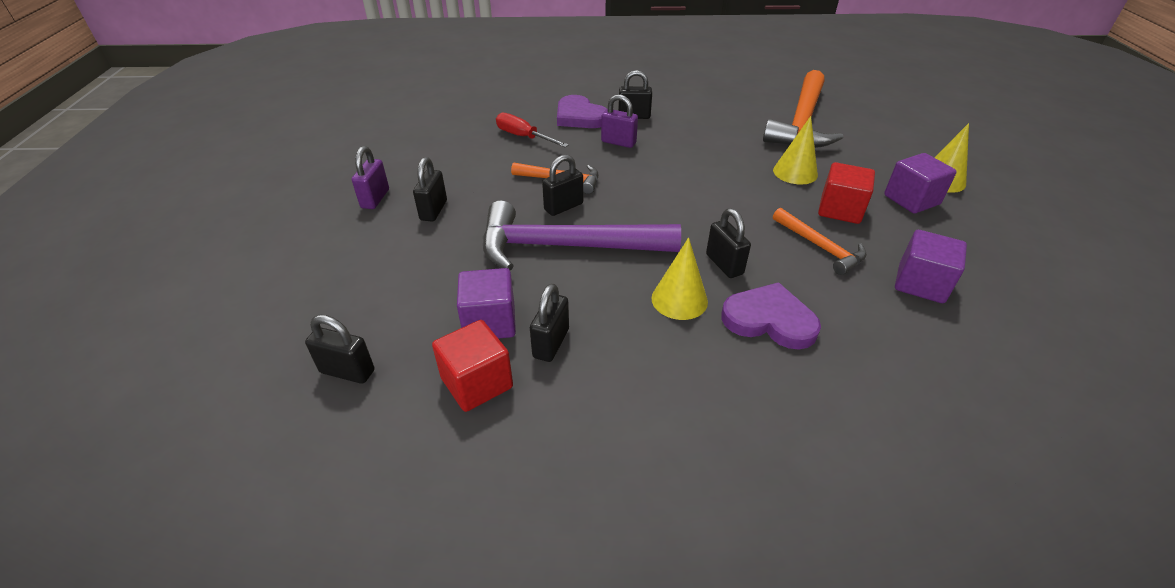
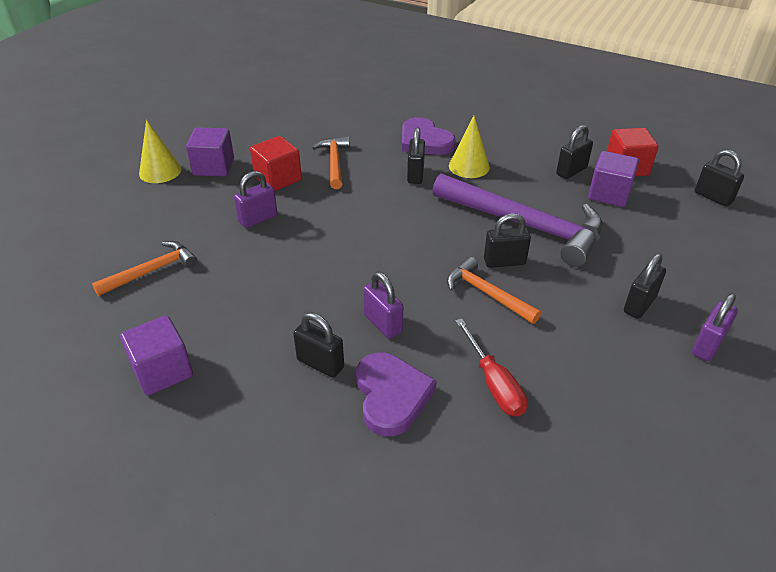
camera: 150 degrees left, 0 degrees up
orange hammer [763,70,843,148] -> orange hammer [92,241,197,296], size x0.52
yellow cone [773,116,818,184] -> purple padlock [234,171,278,228]
purple cube [895,230,967,303] -> purple cube moved to [120,315,193,396]

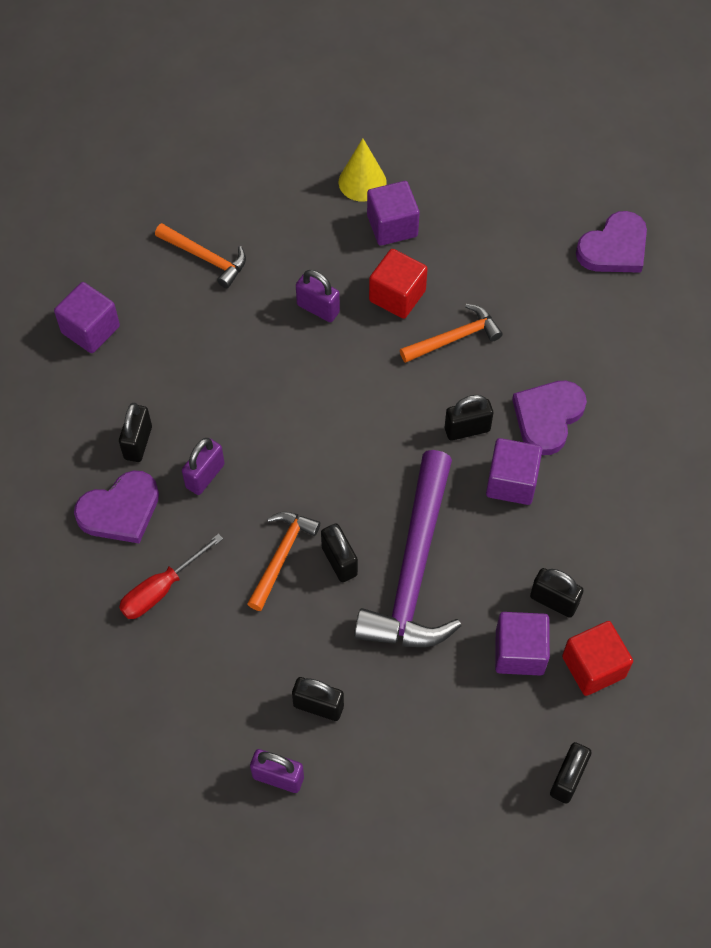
camera: 70 degrees right, 20 degrees up
yellow cone [449,116,490,178] -> purple cube [486,438,542,505]
none -> purple heart [576,211,647,273]

